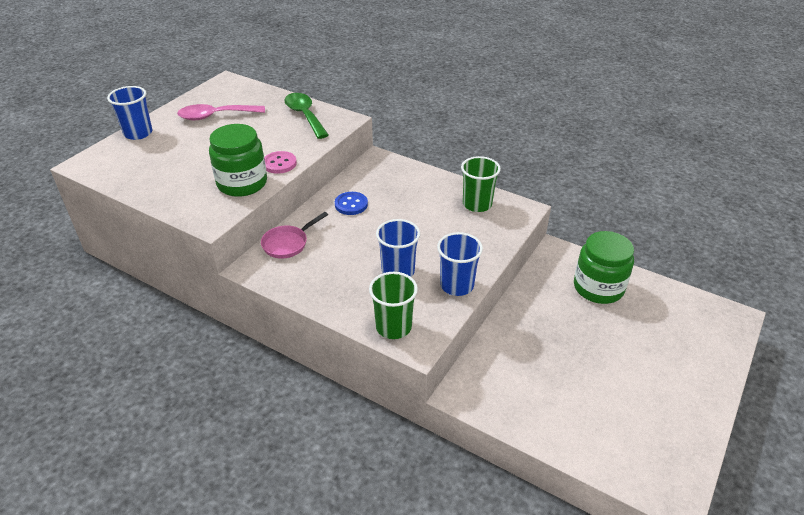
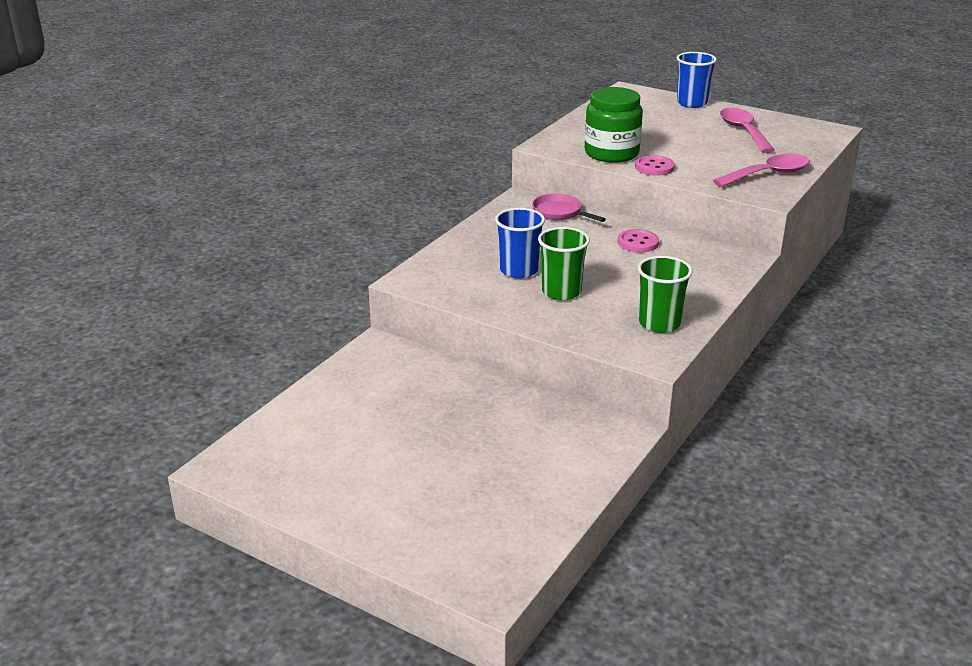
camera: 90 degrees right, 10 degrees down
green spoon [285,93,329,139] -> pink spoon [713,154,810,187]
blue button [335,192,368,215] -> pink button [618,229,659,253]
green cup [369,272,418,339] -> green cup moved to [538,227,590,300]
blue cup [437,232,483,296] -> none
green jar [574,231,634,304] -> none

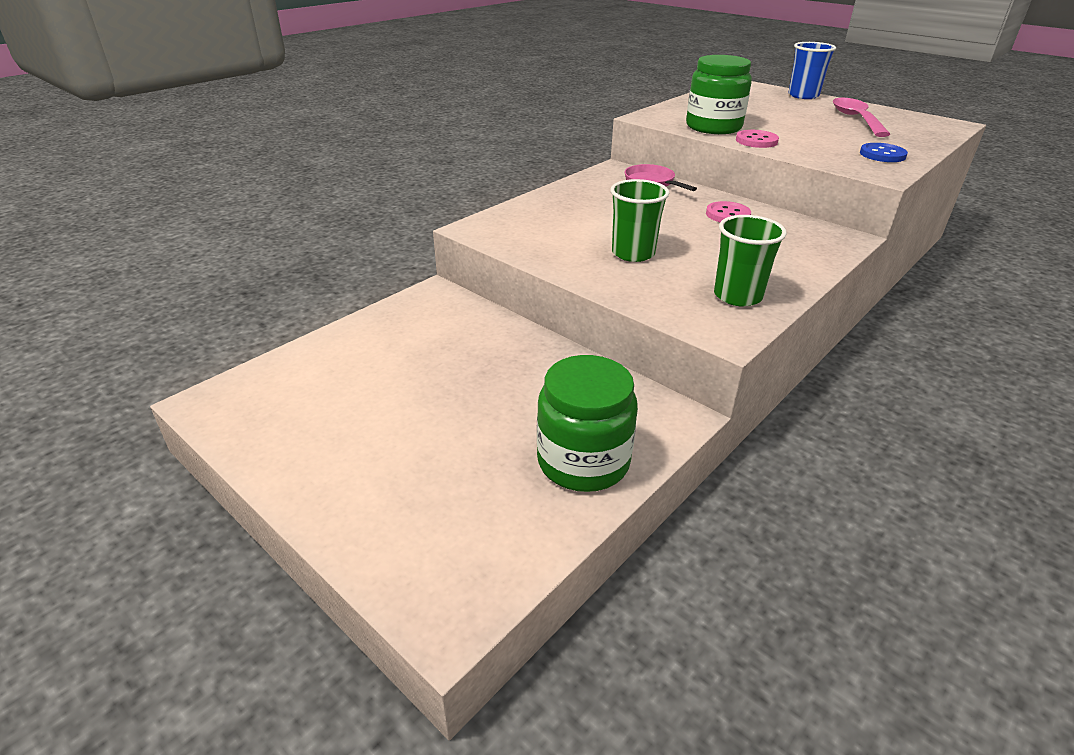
camera: 10 degrees right, 5 degrees up
blue cup [495,208,545,279] -> none
pink spoon [713,154,810,187] -> blue button [860,143,908,162]
none -> green jar [537,355,638,492]

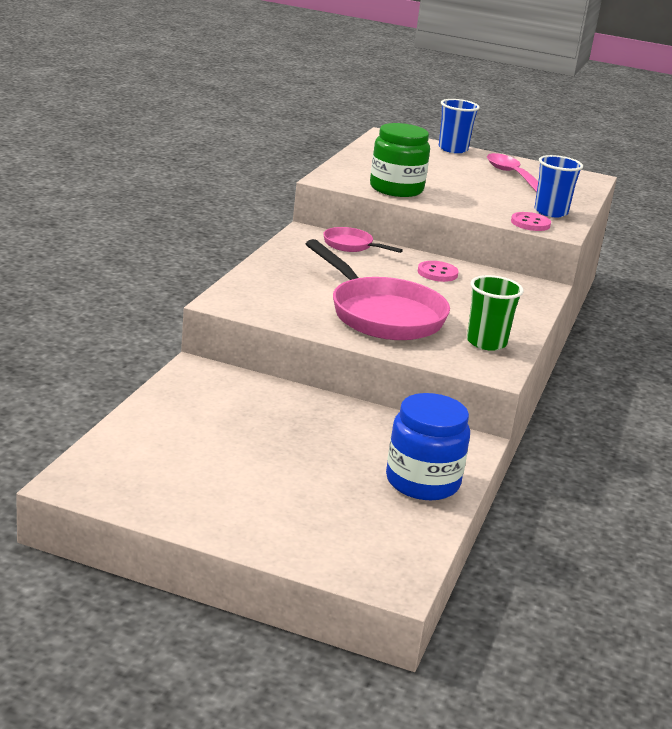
camera: 25 degrees left, 10 degrees down
green jar [537,355,638,492] -> blue jar [386,393,470,500]
green cup [611,179,670,262] -> pink pan [306,239,450,340]
pink button [736,130,779,148] -> pink button moved to [511,212,551,231]
blue button [860,143,908,162] -> blue cup [534,155,583,217]

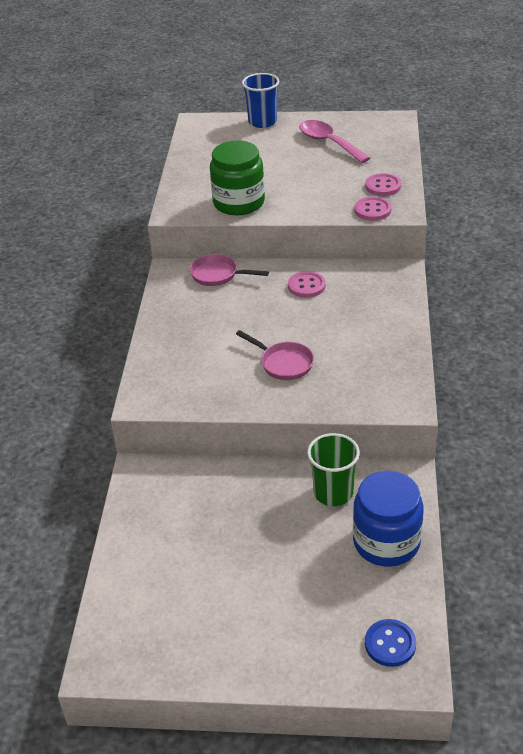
camera: 10 degrees left, 15 degrees up
pink pan [306,239,450,340] -> pink pan [236,330,314,380], size x0.49
green cup [467,275,524,351] -> green cup moved to [307,433,360,506]
blue cup [534,155,583,217] -> pink button [365,173,401,196]
none -> blue button [365,619,416,667]

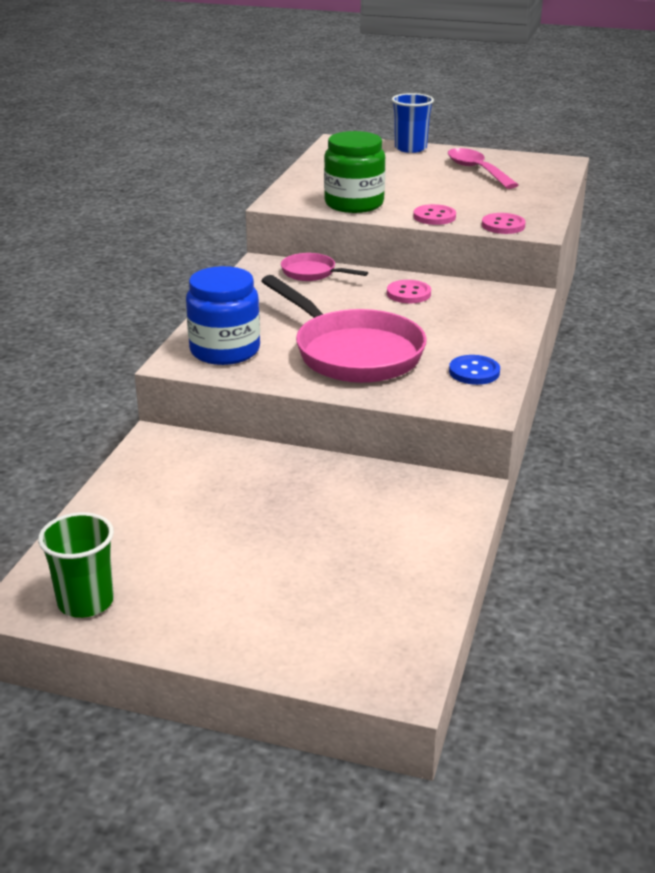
camera: 10 degrees right, 10 degrees down
pink pan [236,330,314,380] -> pink pan [261,275,427,383], size x2.05
green cup [307,433,360,506] -> green cup moved to [38,512,114,618]
blue jar [353,471,424,567] -> blue jar moved to [186,266,260,365]
pink button [365,173,401,196] -> pink button moved to [413,204,456,225]
blue button [365,619,416,667] -> blue button moved to [449,355,500,385]

